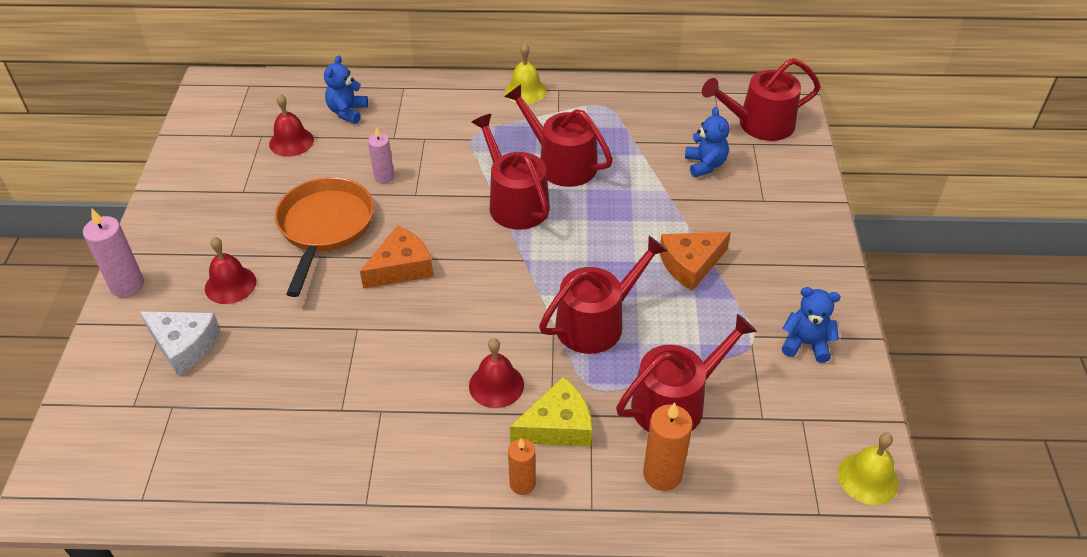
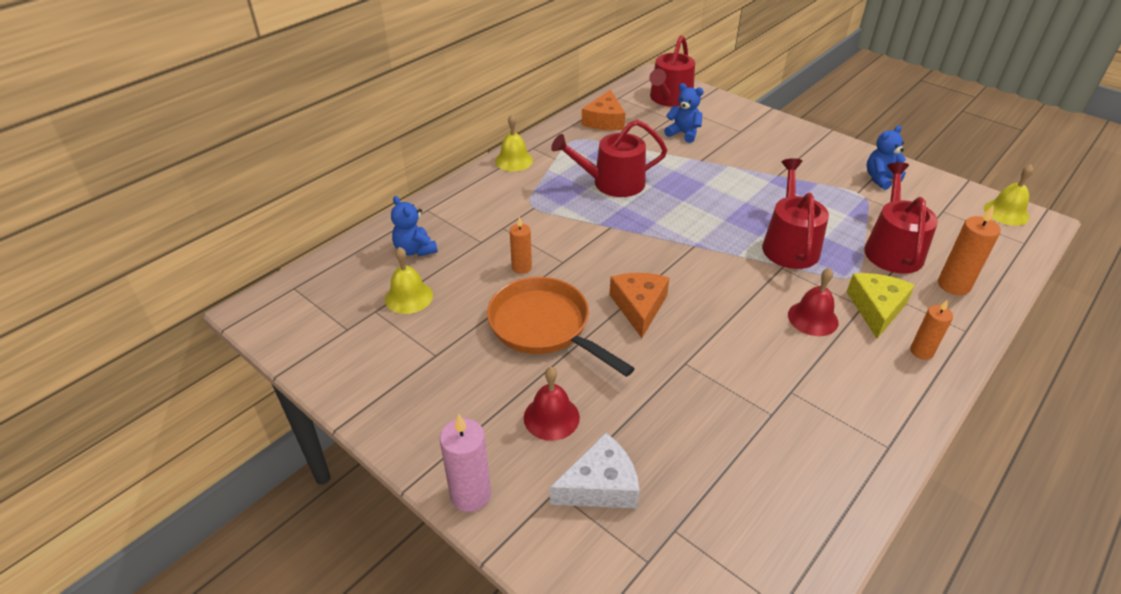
camera: 50 degrees left, 5 degrees down
red bell [269,94,314,157] -> yellow bell [385,247,433,314]
pink candle [368,127,394,183] -> orange candle [510,216,532,274]
red watering can [472,114,550,230] -> none
orange cheese [660,232,731,291] -> orange cheese moved to [582,89,625,130]

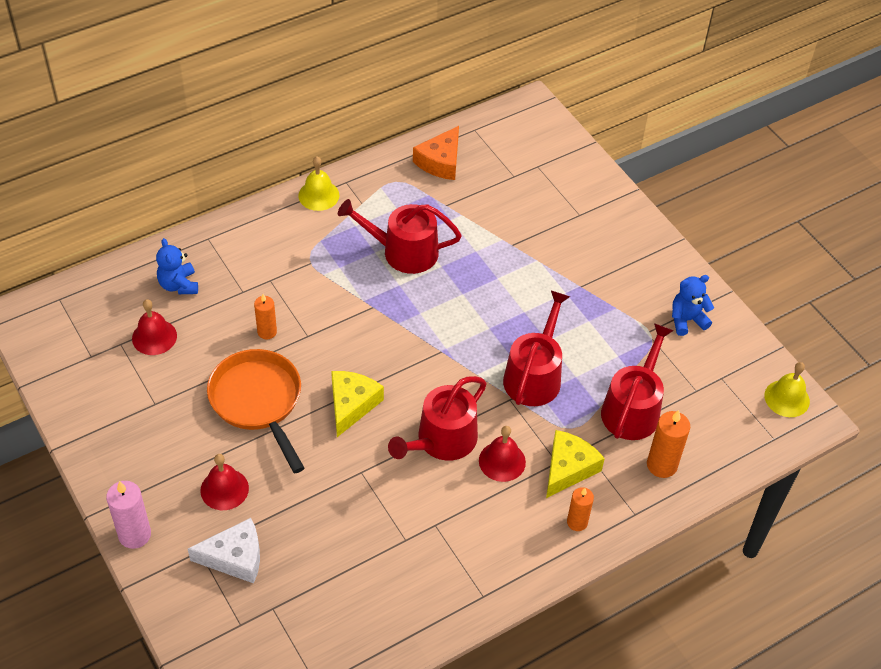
camera: 15 degrees right, 10 degrees up
yellow bell [385,247,433,314] -> red bell [132,299,177,355]
orange cheese [609,273,669,338] -> yellow cheese [331,371,384,437]
red watering can [649,35,695,107] -> red watering can moved to [388,376,487,461]
blue teddy bear [664,83,704,143] -> none

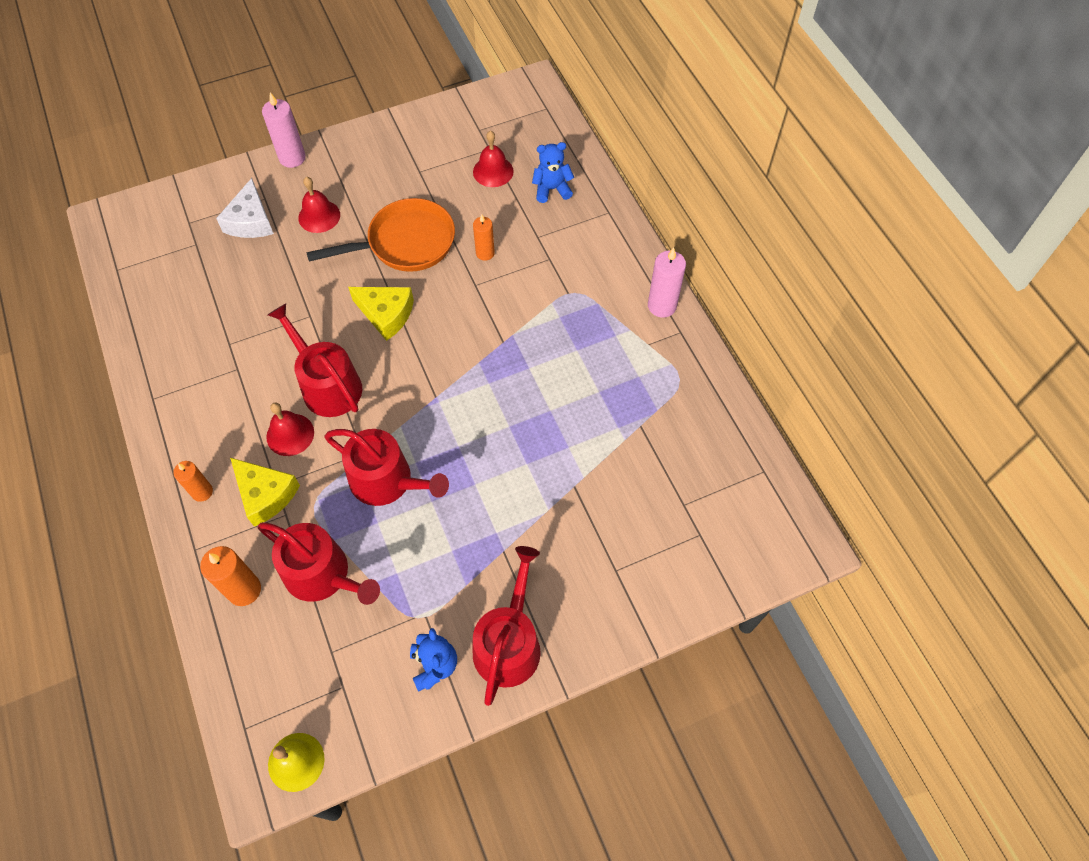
camera: 100 degrees right, 10 degrees up
yellow bell [298,156,339,211] -> pink candle [648,247,686,318]
red watering can [338,199,462,274] -> red watering can moved to [473,546,541,706]
orange cheese [413,126,459,180] -> none

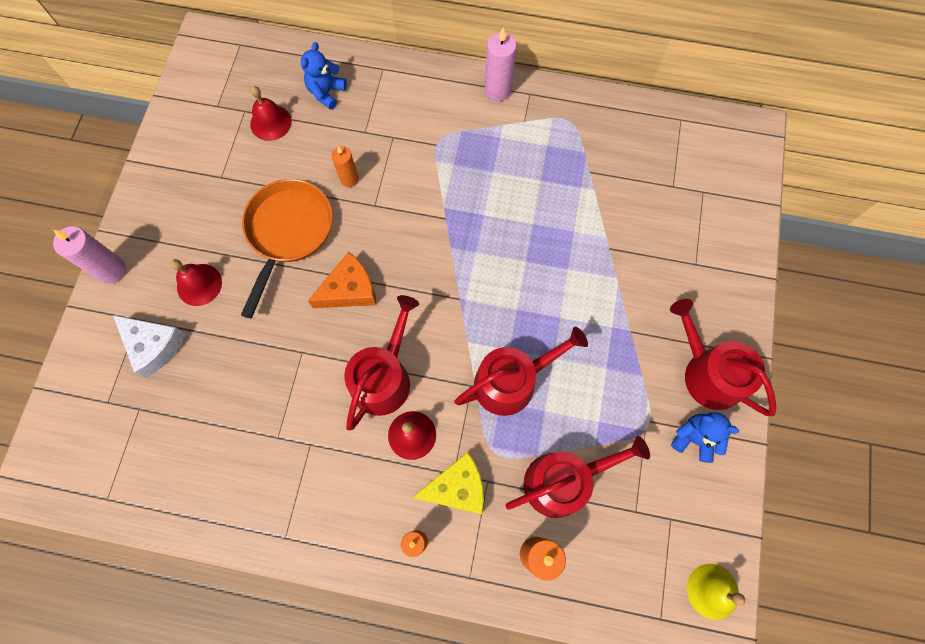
camera: 55 degrees left, 10 degrees up
red watering can [268,304,362,417] -> red watering can turned 120 degrees clockwise [344,295,419,430]
yellow cheese [348,287,414,341] -> orange cheese [308,252,376,308]

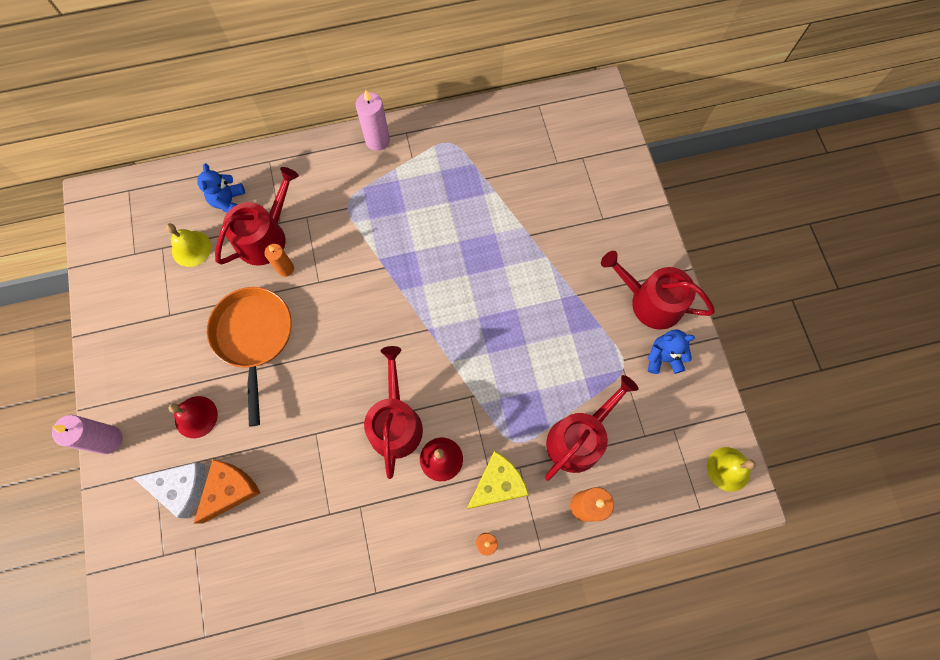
camera: 25 degrees left, 0 degrees up
red bell [250,86,292,141] -> yellow bell [166,223,211,267]
orange cheese [308,252,376,308] -> orange cheese moved to [194,459,260,524]
red watering can [454,327,588,416] -> red watering can moved to [215,167,299,266]

